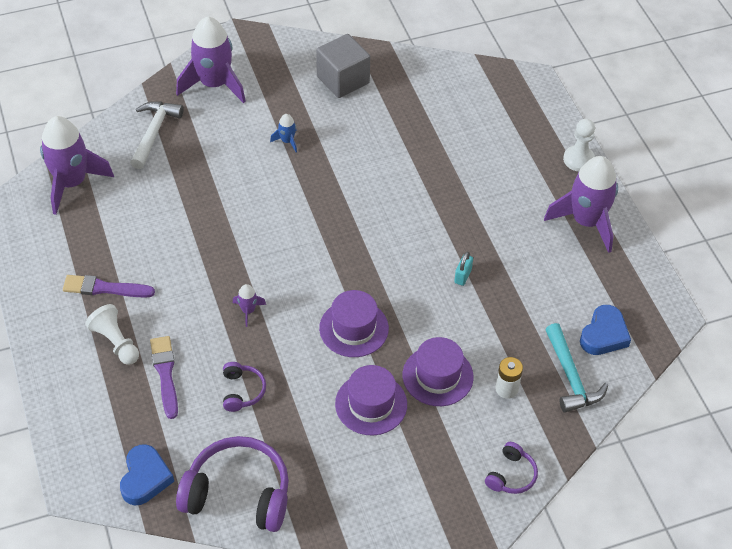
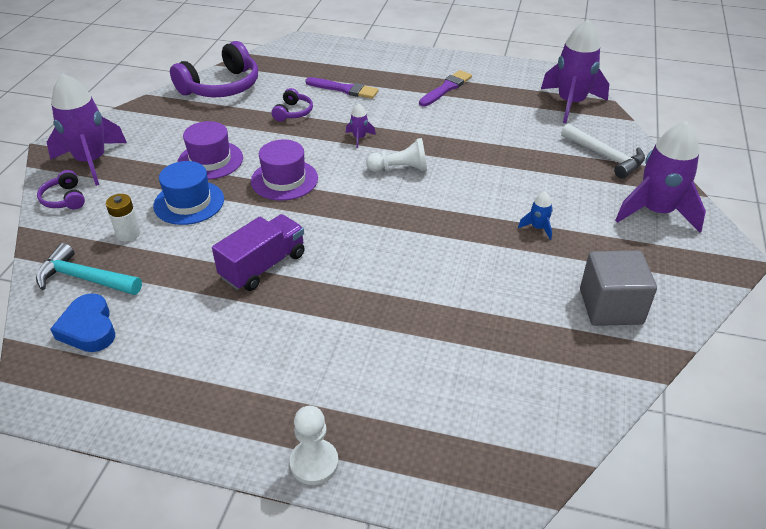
camera: 125 degrees right, 10 degrees down
white pawn [85,304,139,365] -> white pawn moved to [366,138,427,172]
blue heart [120,444,174,505] -> none
purple headphones [223,362,266,412] -> purple headphones turned 105 degrees counterclockwise [272,88,313,121]
purple hat [403,337,474,406] -> blue hat [153,161,224,225]
turquoise padlock [454,251,473,286] -> purple truck [212,214,305,291]
purple rocket [544,156,618,253] -> purple rocket moved to [47,74,127,186]

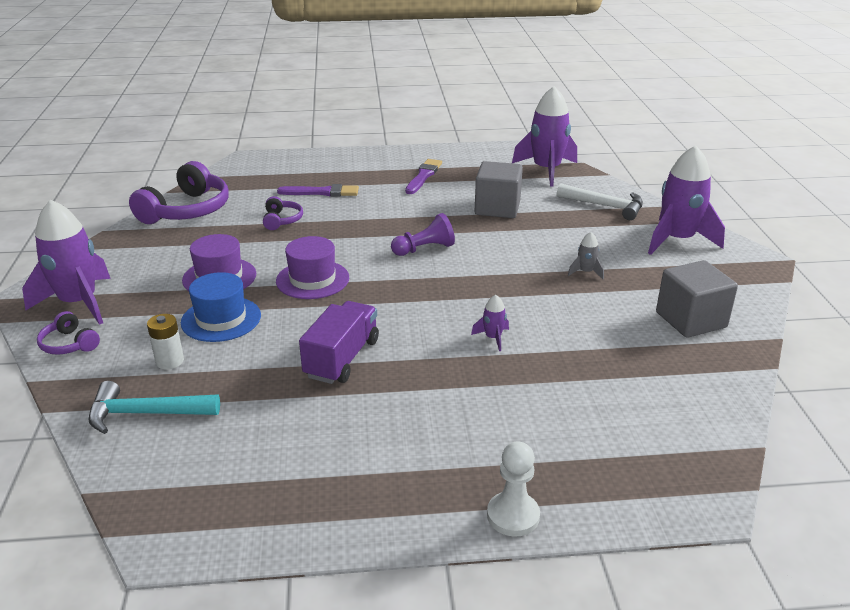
camera: 20 degrees left, 10 degrees down
blue heart [50,293,115,352] -> none
purple rocket [346,104,376,148] -> purple rocket moved to [471,295,509,351]
white pawn [366,138,427,172] -> purple pawn [391,213,455,256]
blue rocket [518,192,553,240] -> grey rocket [568,232,604,279]
none -> grey cube [475,161,523,218]

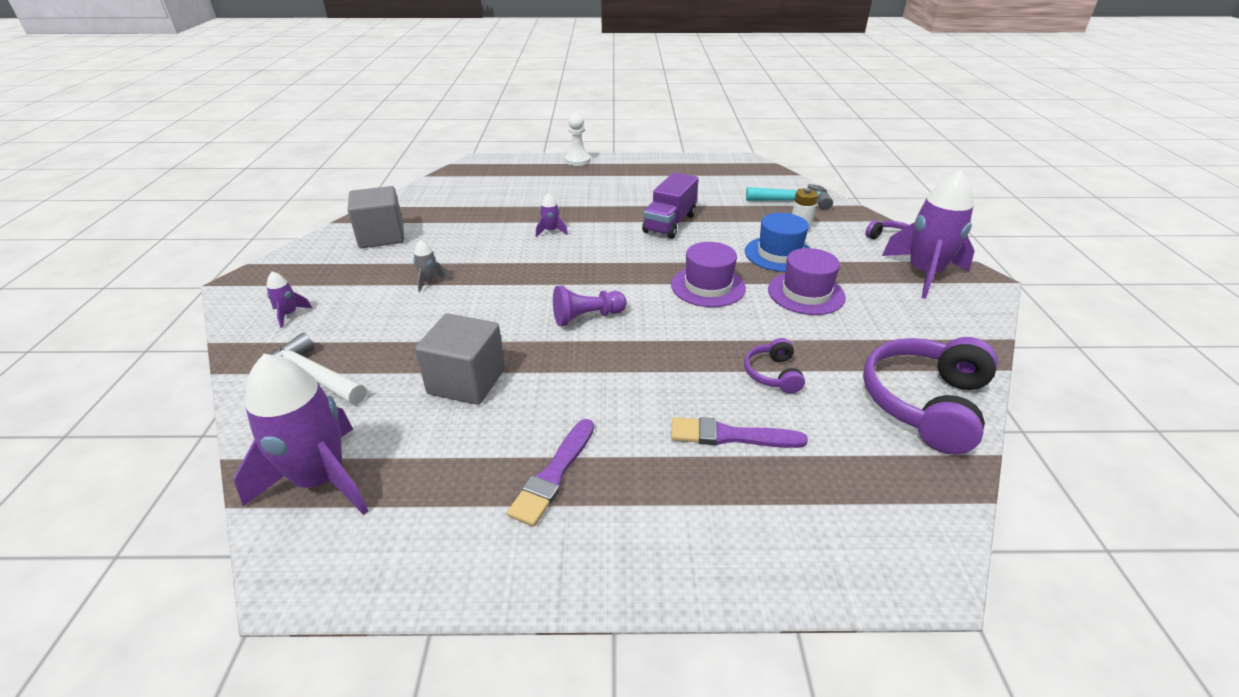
camera: 175 degrees left, 5 degrees up
purple rocket [648,145,725,255] -> purple rocket [267,271,312,328], size x0.42

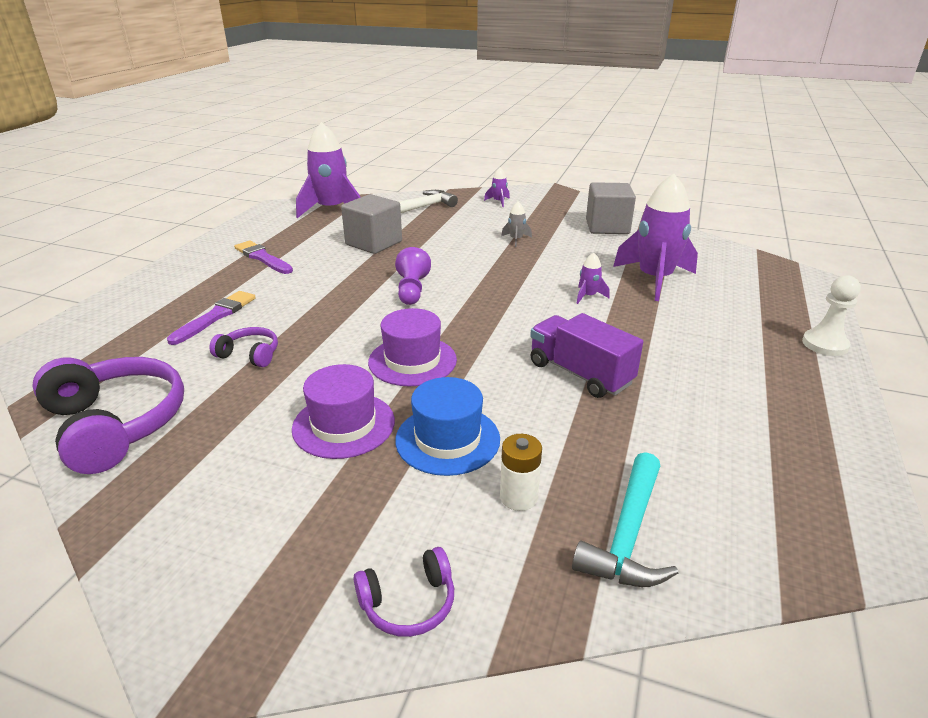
camera: 110 degrees right, 5 degrees down
purple rocket [882,170,974,299] -> purple rocket moved to [613,174,698,301]

